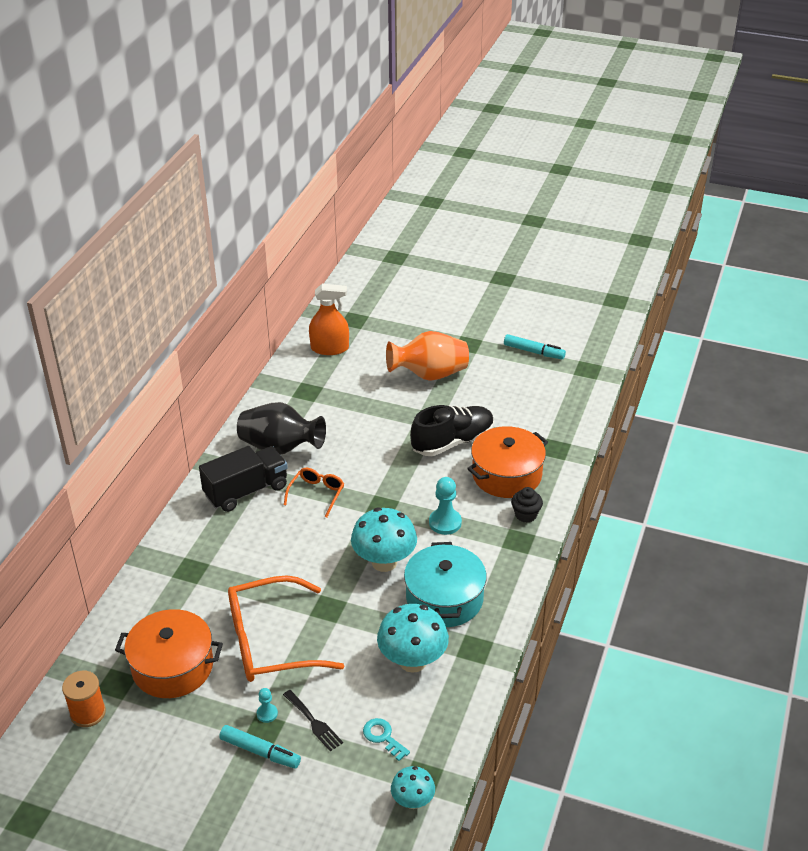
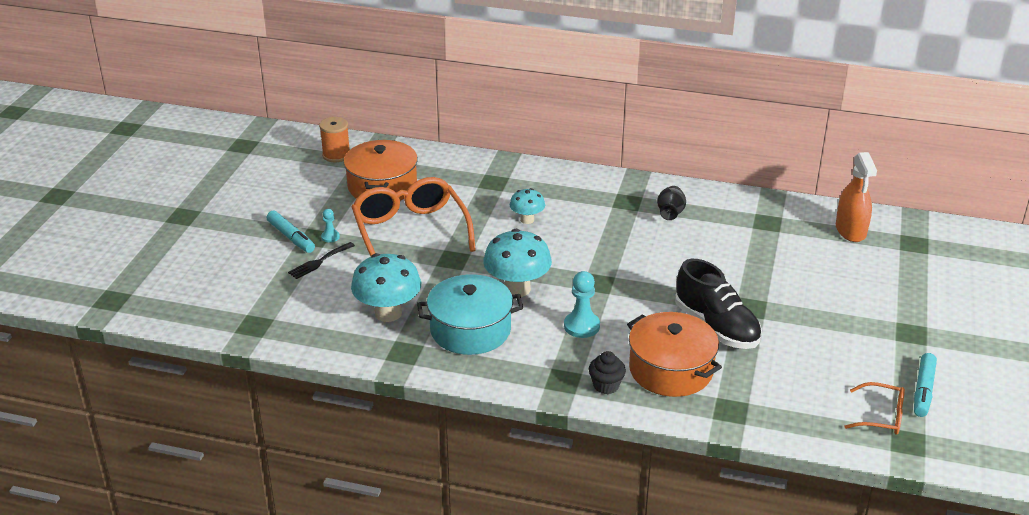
camera: 85 degrees right, 5 degrees down
black truck [199,446,288,512] -> none
turquoise marker [219,725,301,768] -> turquoise marker turned 60 degrees counterclockwise [267,210,315,253]
black vase [237,402,326,455] -> black vase [657,186,686,220], size x0.53
orange glasses [284,468,344,517] -> orange glasses moved to [844,382,905,435]
turquoise key [363,718,410,761] -> none
orange vase [386,331,469,381] -> none
turquoise mushroom [391,766,435,809] -> turquoise mushroom moved to [510,188,545,224]

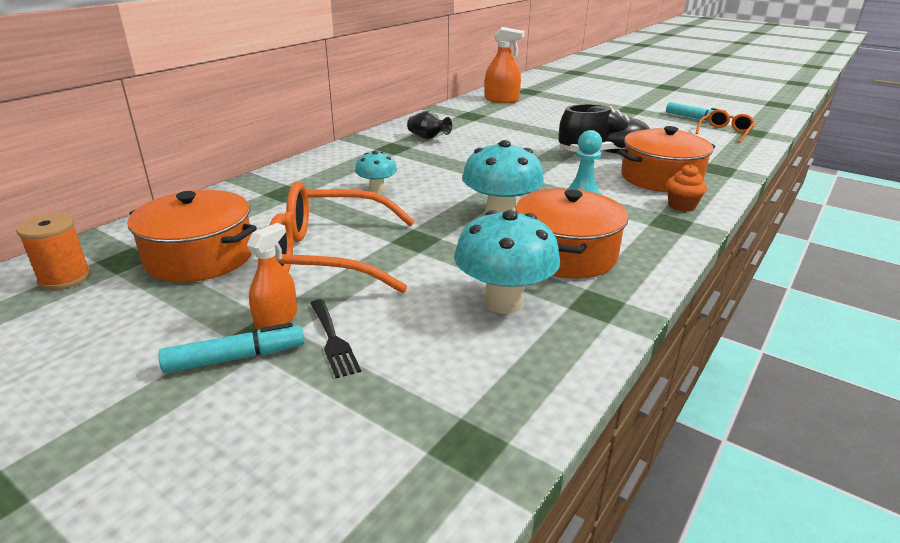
camera: 70 degrees left, 5 degrees down
turquoise pawn [321,209,340,243] -> orange spray bottle [247,223,297,330]
turquoise pot [417,274,523,355] -> orange pot [515,188,628,279]
black cupcake [588,351,626,394] -> orange cupcake [667,164,707,212]

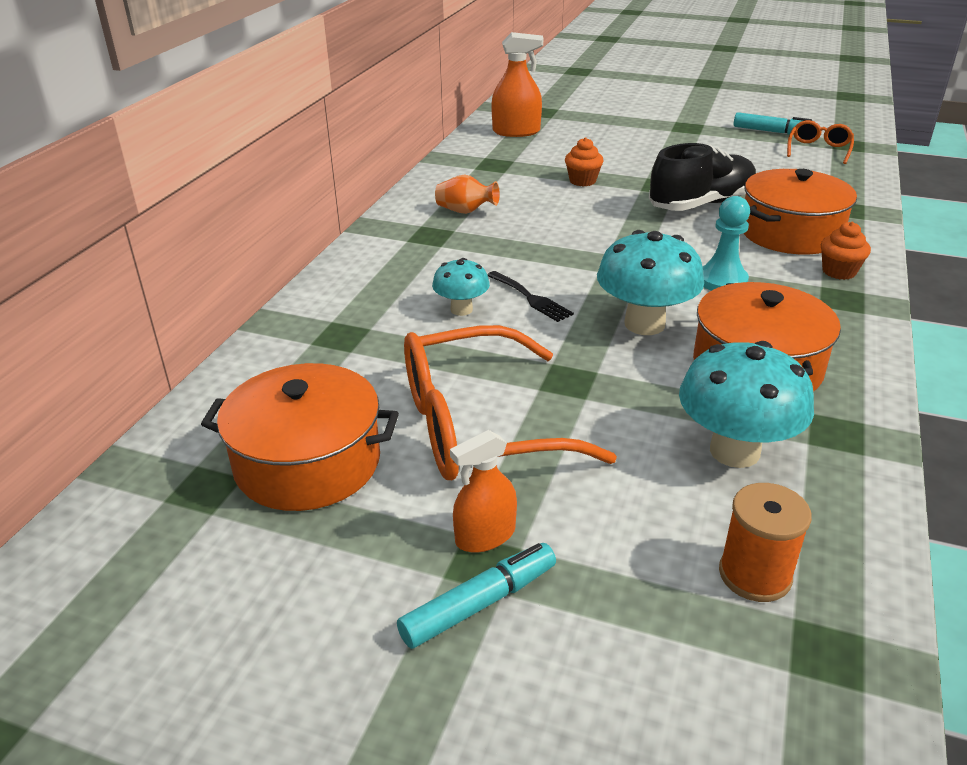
camera: 15 degrees left, 5 degrees up
orange spool [16,213,91,290] -> orange spool moved to [719,483,812,602]
orange spray bottle [247,223,297,330] -> orange spray bottle turned 135 degrees counterclockwise [450,430,517,553]
black fork [310,299,361,378] -> black fork moved to [487,271,574,322]
black vase [407,111,452,139] -> orange vase [435,174,500,214]
none -> orange cupcake [565,137,603,186]

